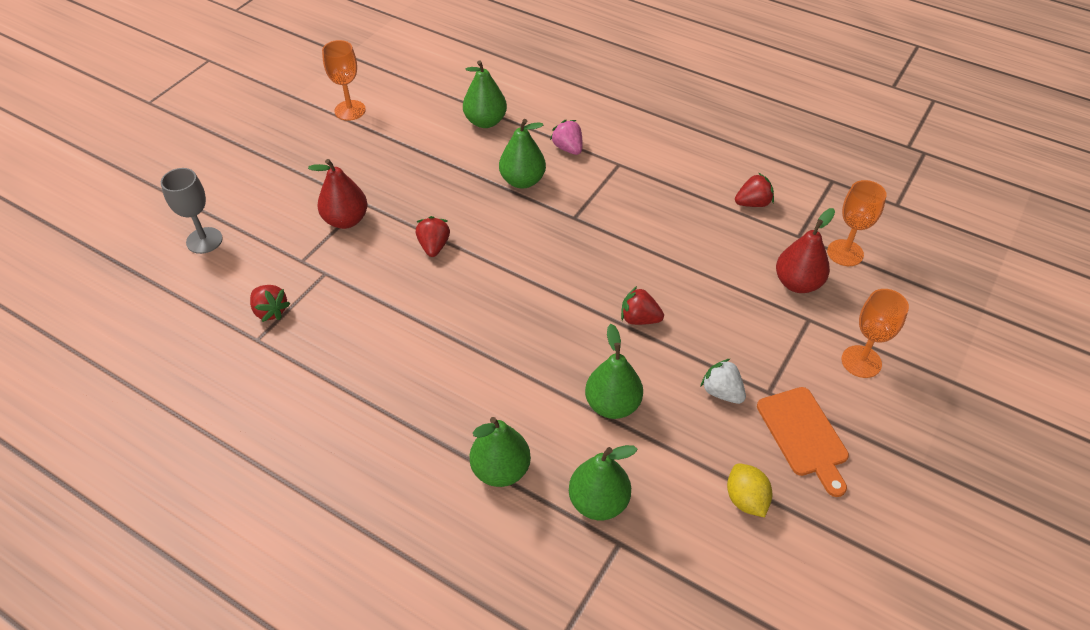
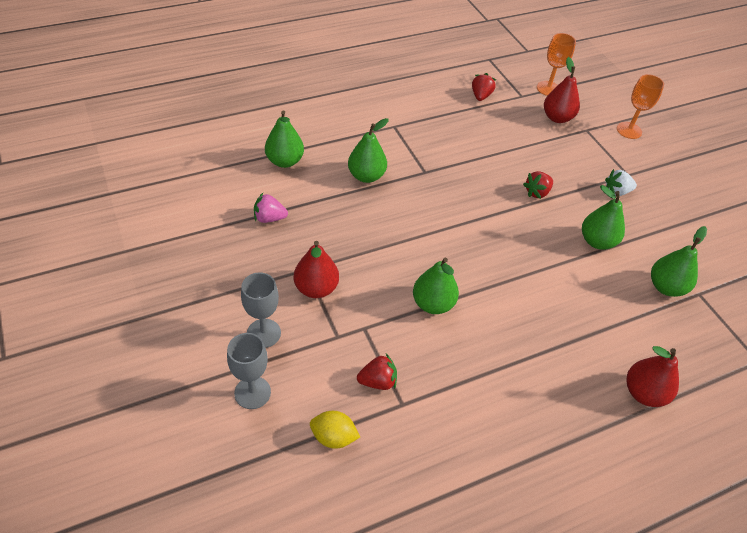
camera: 60 degrees left, 0 degrees up
orange goblet [322,40,366,121] -> none
red strawberry [416,216,450,257] -> none
green pear [470,417,531,487] -> green pear moved to [413,258,459,314]
pink strawberry [550,120,582,155] -> pink strawberry moved to [254,193,288,223]
yellow lemon [727,463,772,517] -> yellow lemon moved to [310,411,360,449]
orange cutting board [757,387,849,497] -> none
none -> grey goblet [241,272,281,348]
none -> red pear [627,346,679,407]

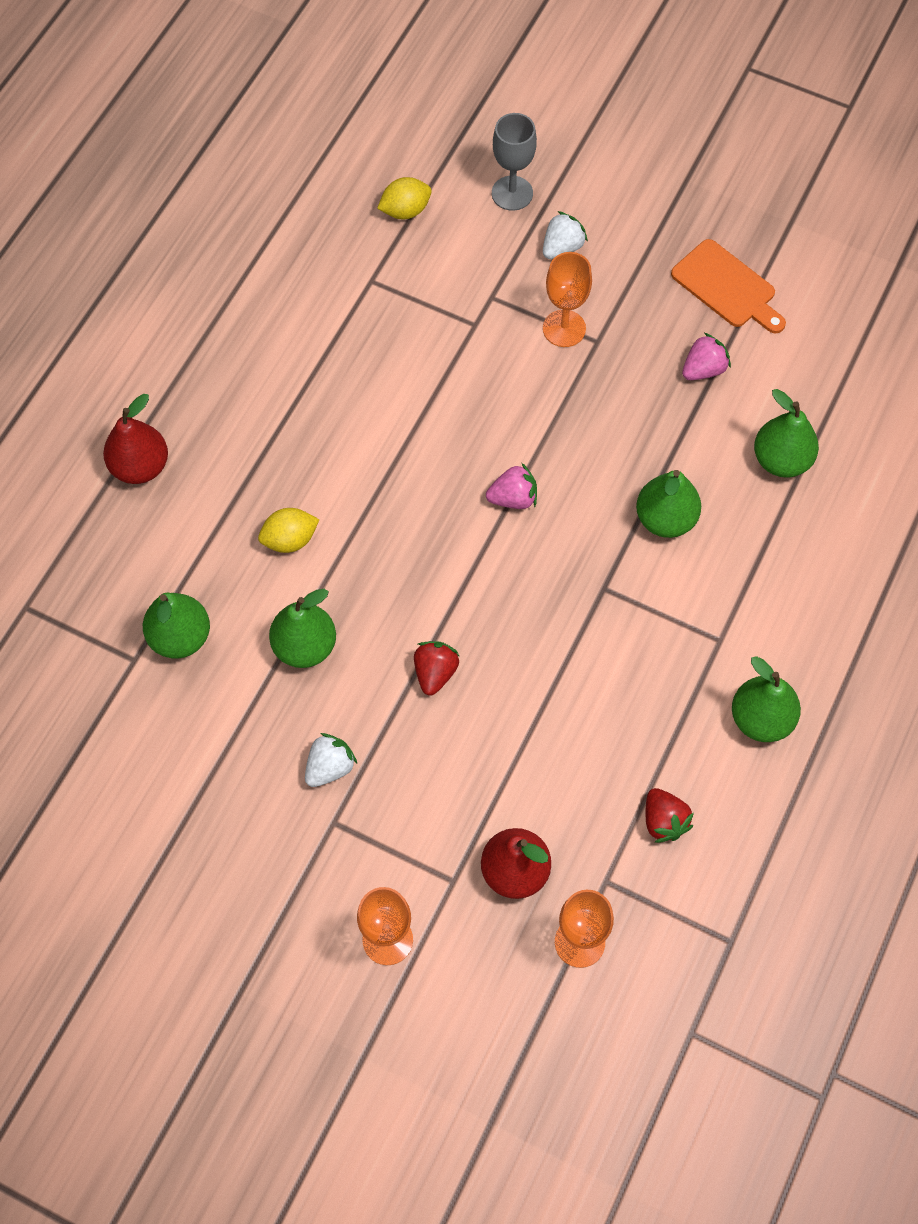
camera: 145 degrees right, 15 degrees up
grey goblet [241,272,281,348] -> white strawberry [543,211,588,259]
red pear [294,241,339,298] -> orange goblet [543,252,592,347]
red strawberry [357,354,397,390] -> none
green pear [413,258,459,314] -> green pear moved to [732,656,801,742]
none -> yellow lemon [258,508,320,553]
none -> pink strawberry [486,463,537,509]
none -> orange cutting board [671,239,786,334]

